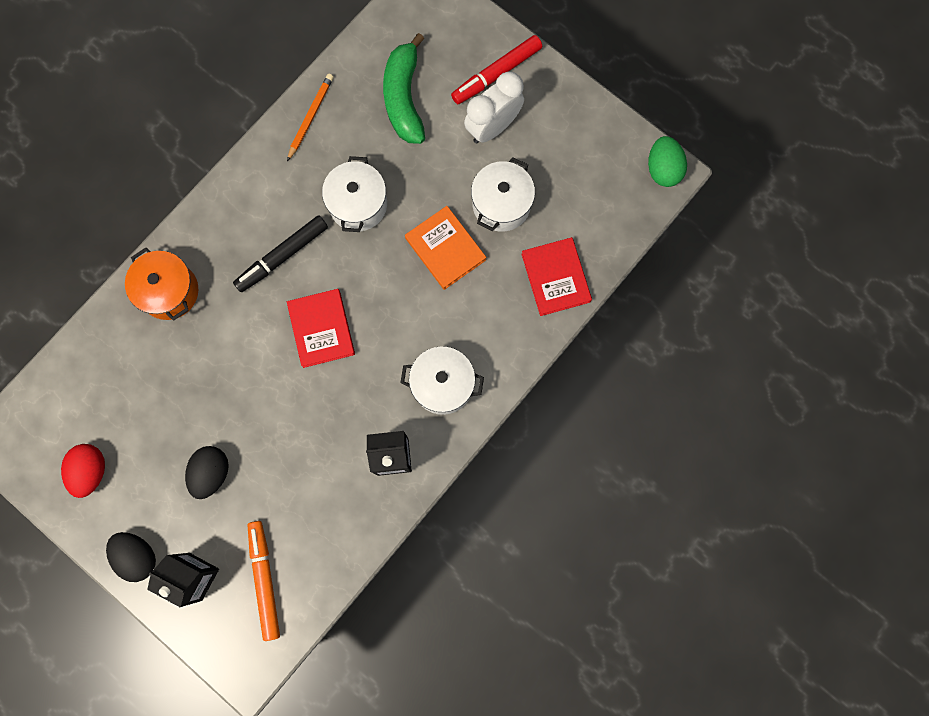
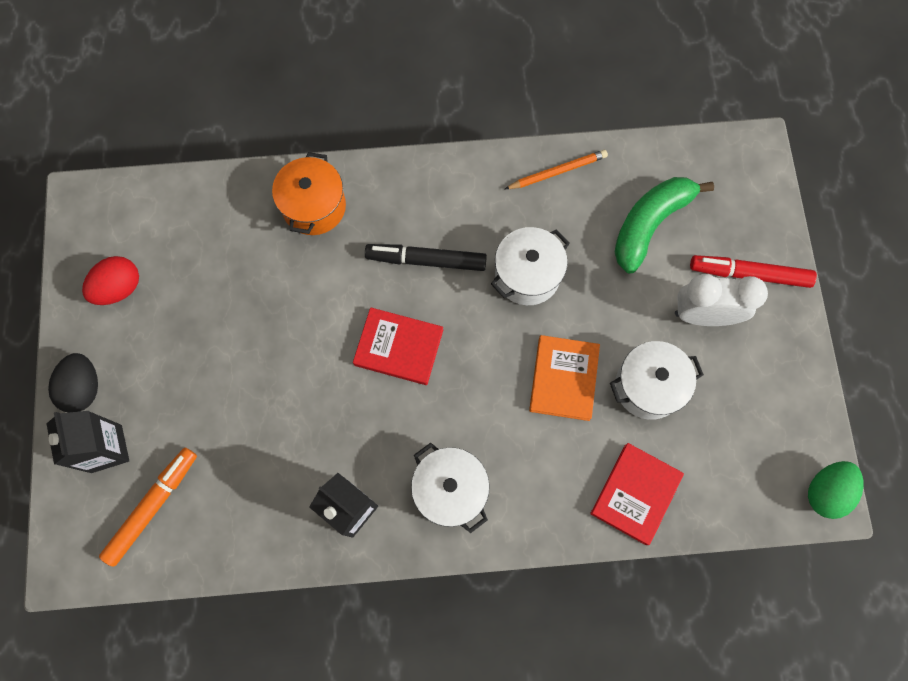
camera: 45 degrees right, 5 degrees down
black egg [185,446,229,499] -> none
red book [287,289,355,368] -> red book turned 75 degrees clockwise [353,307,443,385]

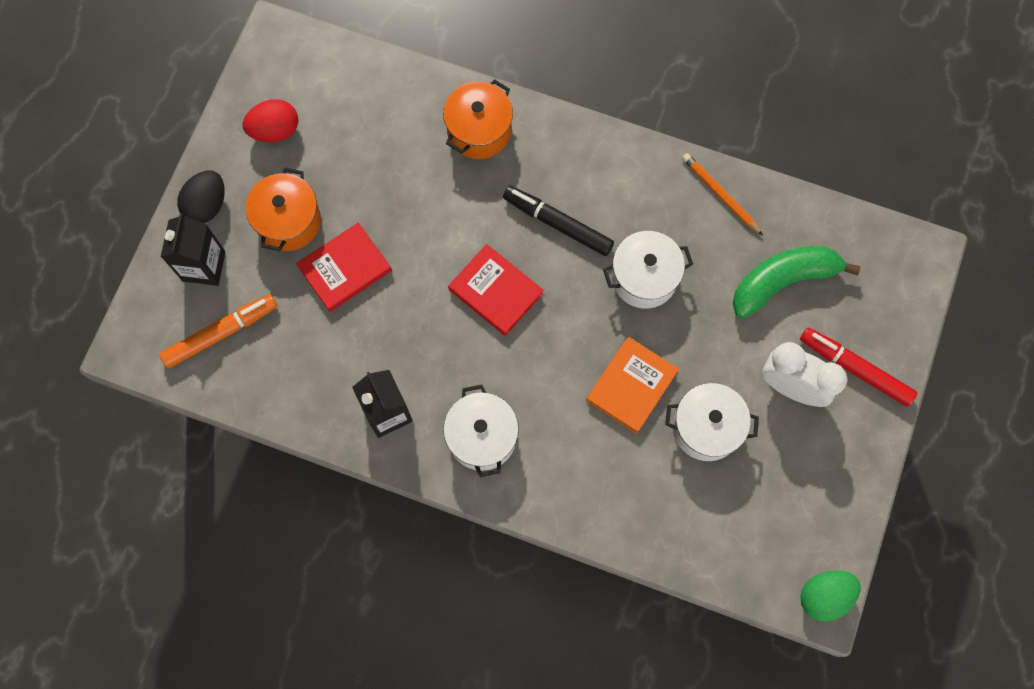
camera: 25 degrees right, 0 degrees up
orange pencil [505,150,608,189] -> orange pencil turned 135 degrees counterclockwise [682,153,763,235]
red book [590,443,684,545] -> red book moved to [296,222,392,312]
none -> orange pot [246,168,321,251]

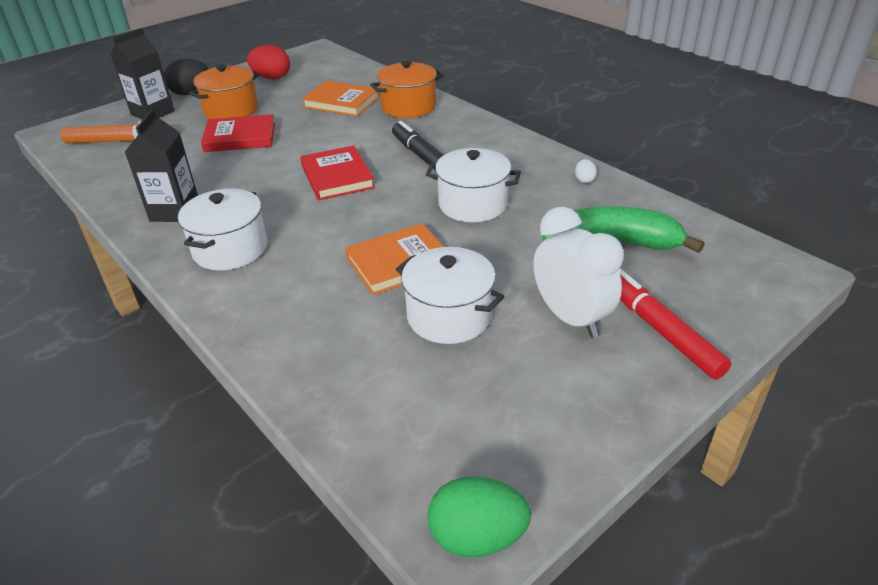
camera: 30 degrees right, 35 degrees down
orange pencil [682,153,763,235] -> white egg [575,159,597,183]
none -> orange book [302,81,379,117]

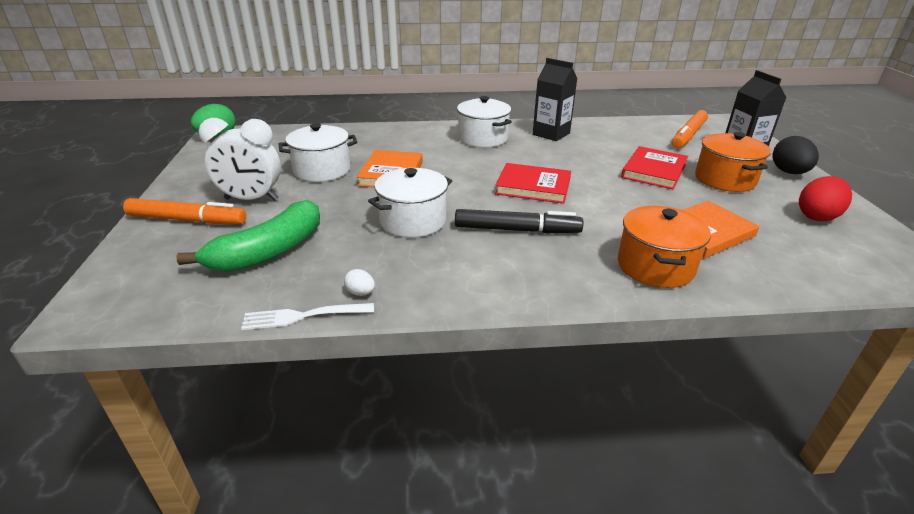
camera: 125 degrees right, 5 degrees down
red marker [619,268,731,379] -> orange marker [123,198,246,224]
none -> white fork [241,303,374,330]

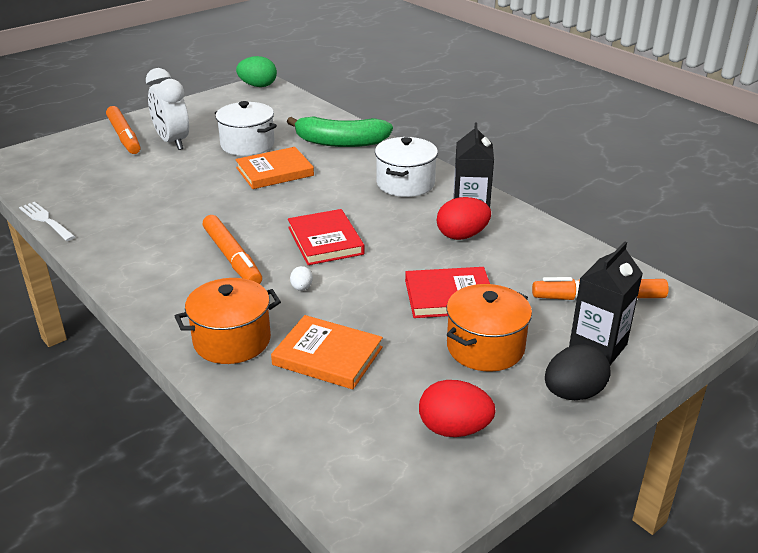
camera: 55 degrees right, 0 degrees up
green banana [176,200,320,272] -> green banana moved to [287,116,393,147]
white egg [344,269,375,296] -> white egg moved to [290,266,313,291]
white pot [368,168,452,238] -> none
black marker [455,209,583,233] -> orange marker [203,215,262,284]
none -> red egg [437,197,491,240]

